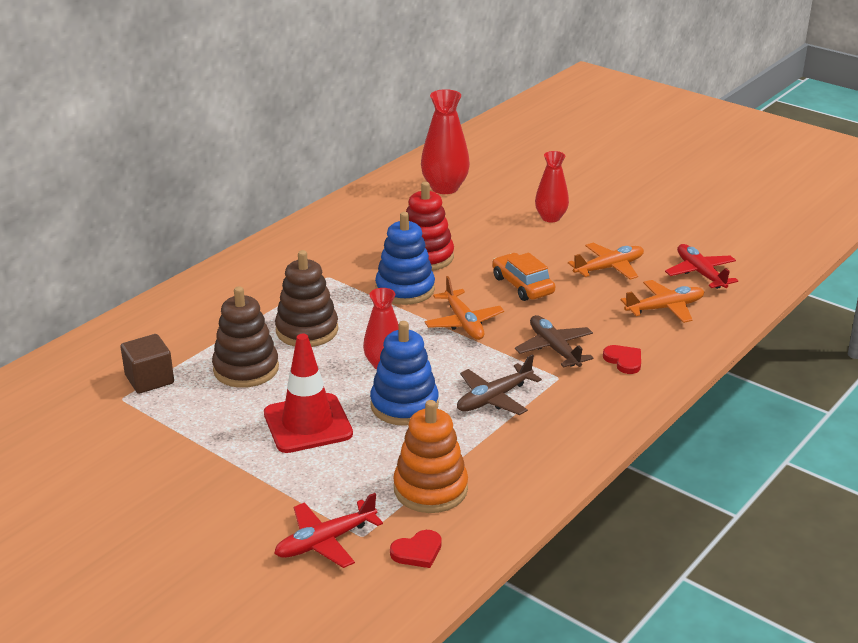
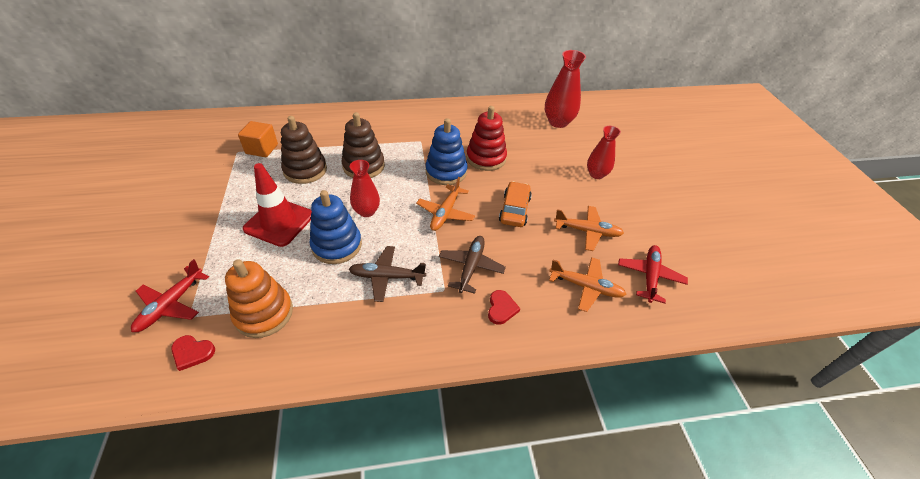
camera: 40 degrees right, 15 degrees up
brown cube [120,334,174,394] -> orange cube [238,121,278,157]
red plane [274,493,383,568] -> red plane turned 75 degrees counterclockwise [131,259,209,332]

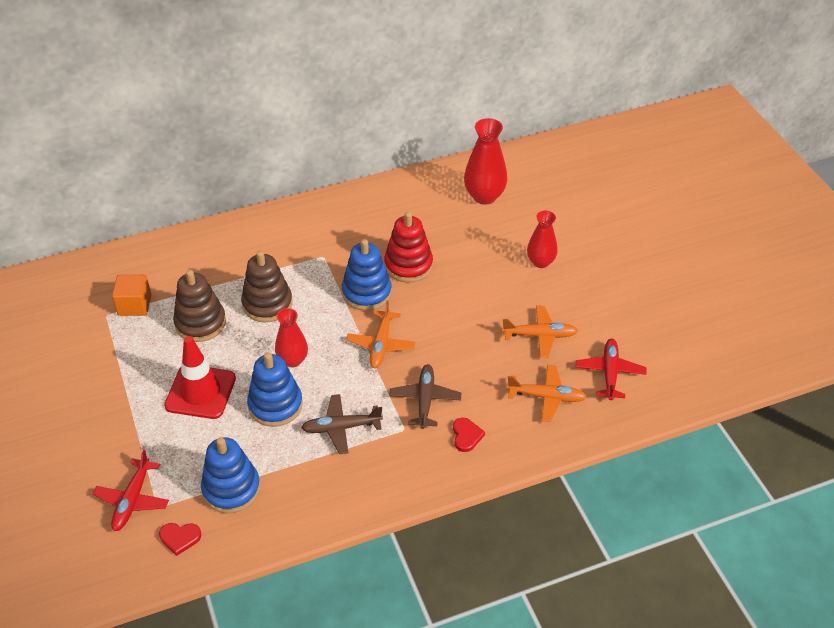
camera: 10 degrees left, 0 degrees up
orange stacking toy [225,259,293,338] -> blue stacking toy [201,437,260,513]
orange car [499,181,532,227] -> none

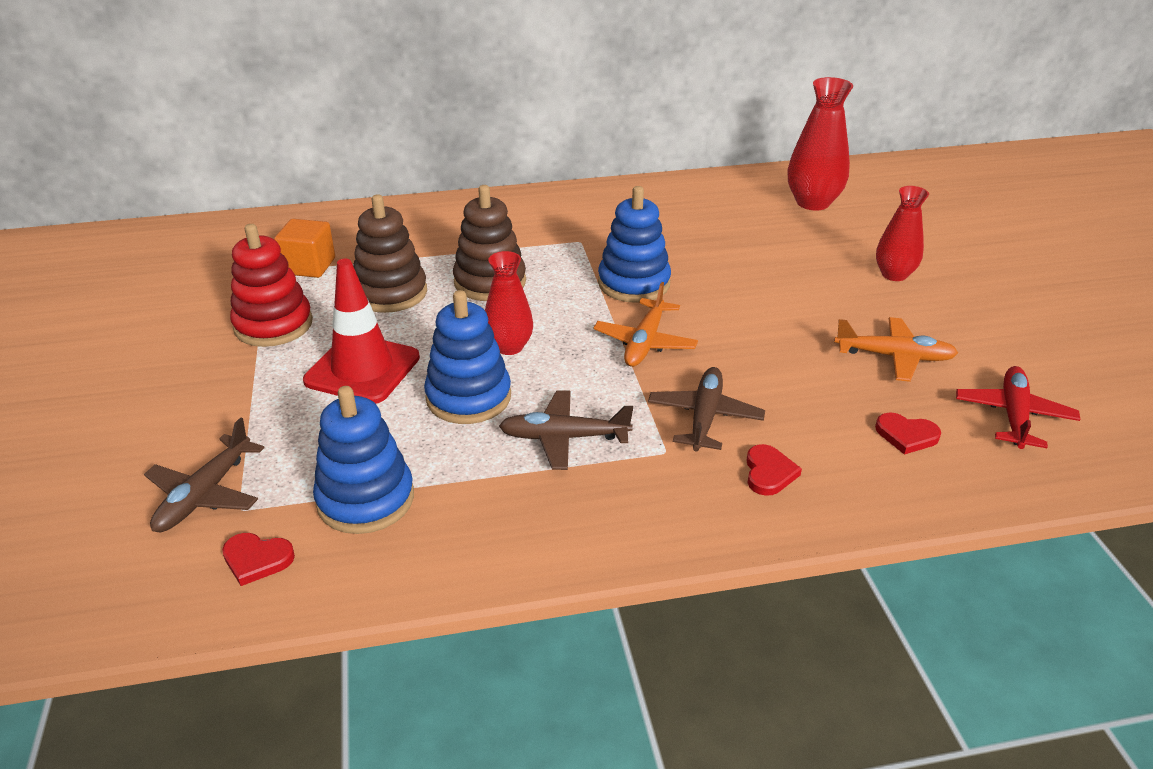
camera: 10 degrees right, 10 degrees down
red plane [93,449,169,531] -> brown plane [144,417,265,532]
red stacking toy [384,212,433,282] -> red stacking toy moved to [230,224,313,347]
orange plane [507,365,587,422] -> red heart [875,413,941,455]

